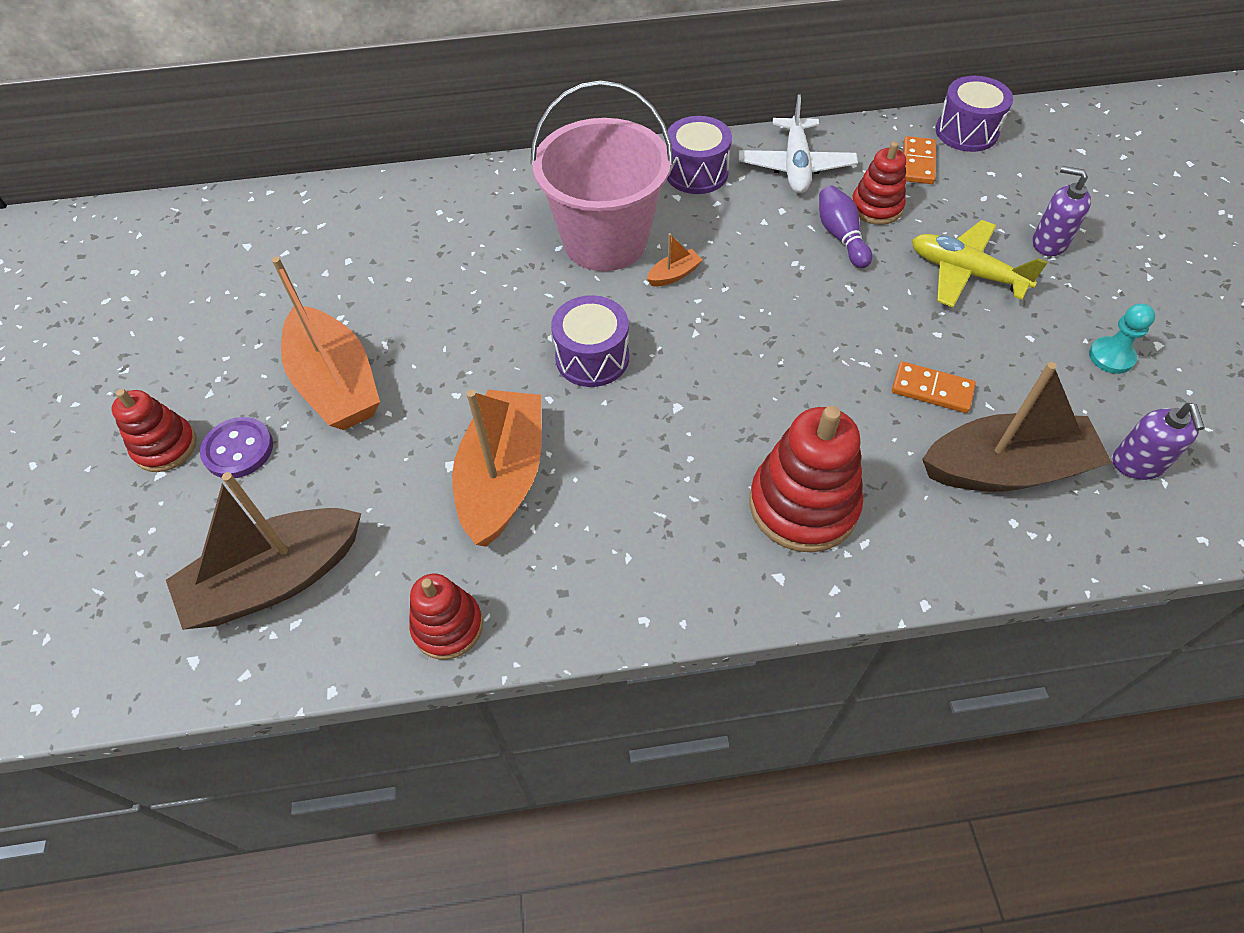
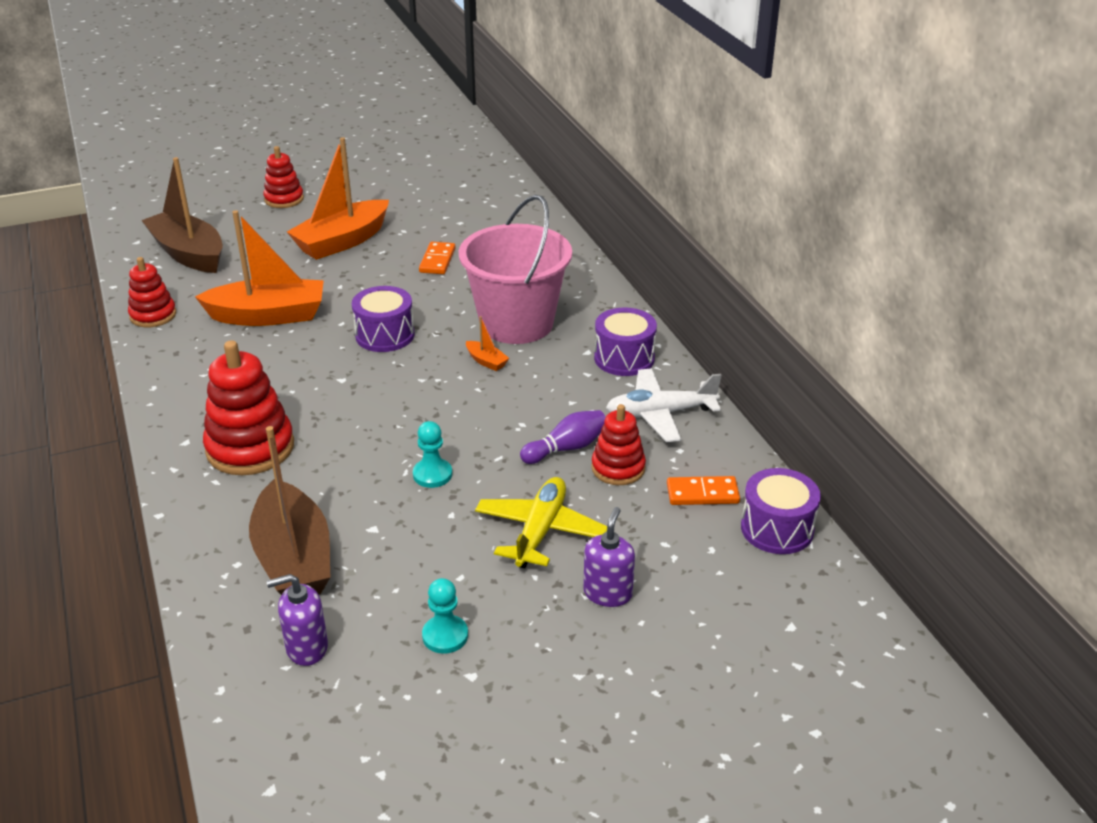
camera: 75 degrees right, 20 degrees down
purple button [200,417,273,478] -> none
orange domino [892,361,976,413] -> orange domino moved to [419,242,455,274]
none -> turquoise pawn [413,421,452,488]

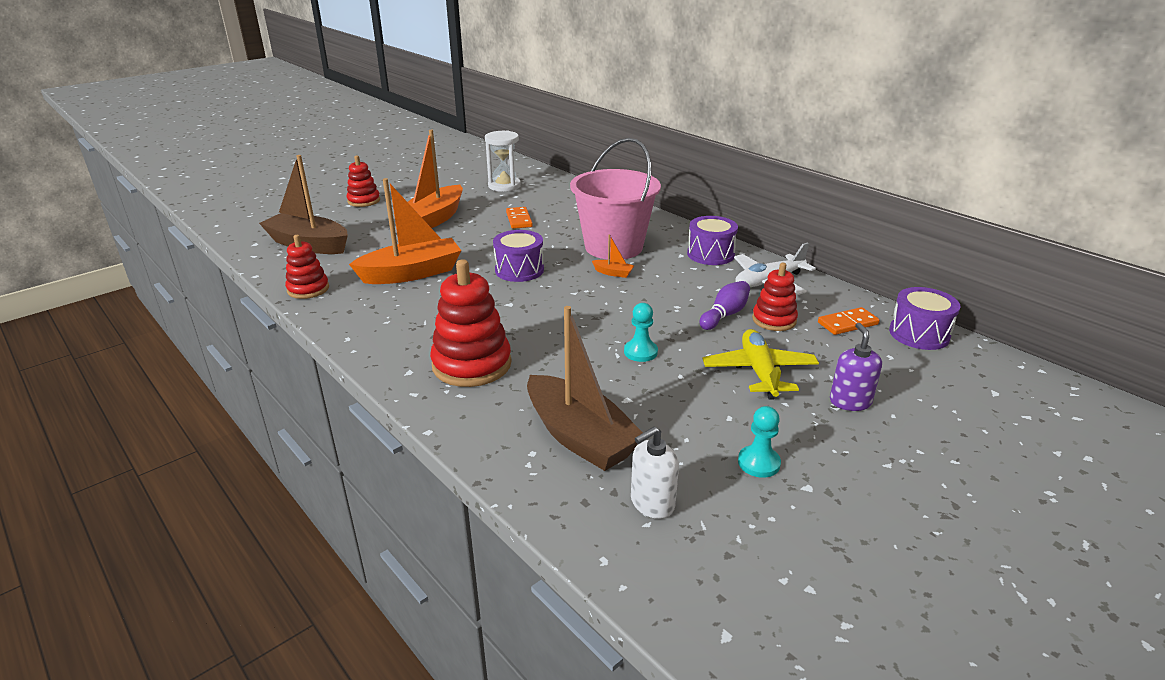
camera: 20 degrees left, 5 degrees down
purple soap dispenser [267,574,328,666] -> white soap dispenser [631,427,679,519]
none -> white hourglass [485,131,521,192]

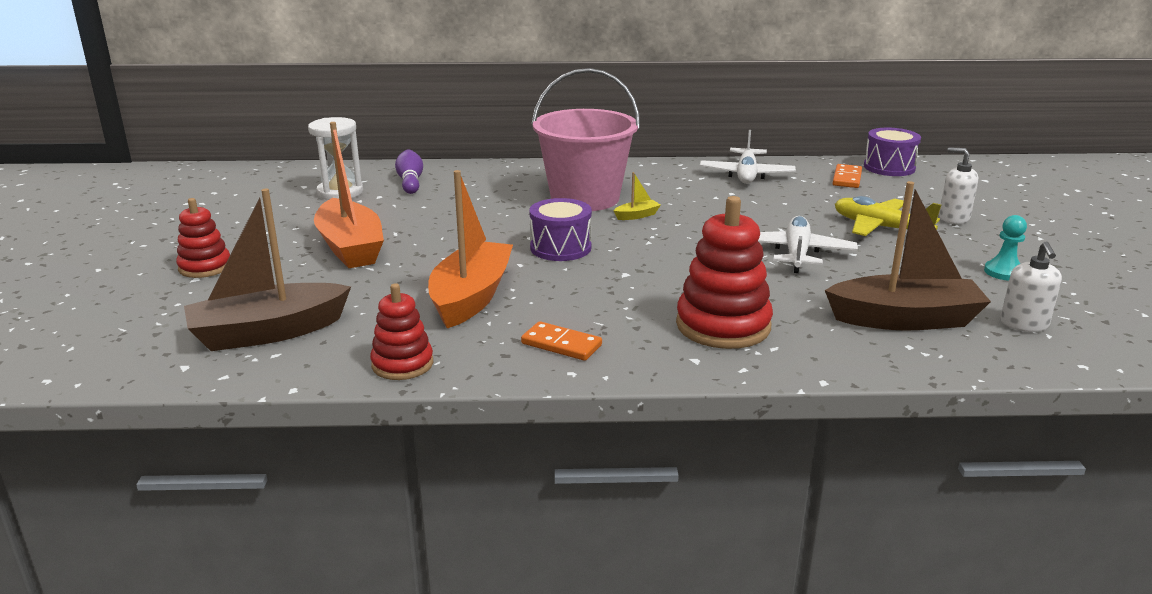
camera: 50 degrees left, 5 degrees down
orange domino [506,207,533,229] -> orange domino moved to [521,321,602,361]
orange boat [592,235,634,278] -> yellow boat [614,172,661,220]
turquoise pawn [624,303,658,362] -> white plane [758,216,858,273]
purple drum [687,216,738,265] -> none
purple bowling pin [699,281,750,330] -> purple bowling pin moved to [395,149,423,194]
red stacking toy [752,262,798,331] -> none
purple soap dispenser [830,323,882,411] -> white soap dispenser [939,147,978,224]

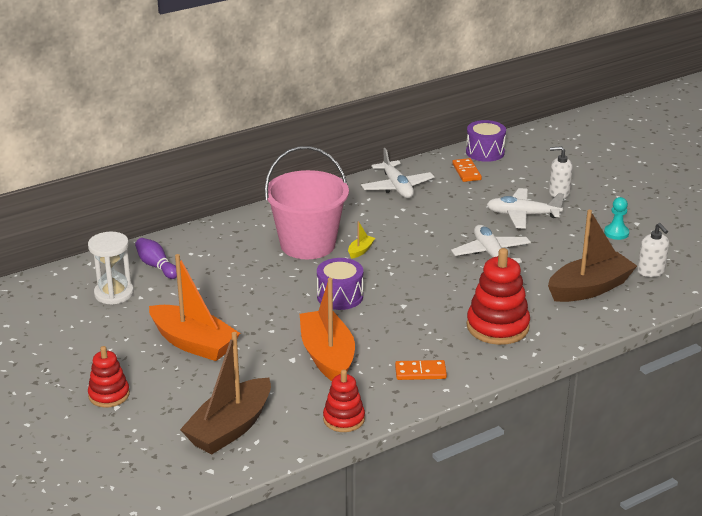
camera: 30 degrees left, 5 degrees up
yellow plane [835,196,941,236] -> white plane [487,188,564,229]

